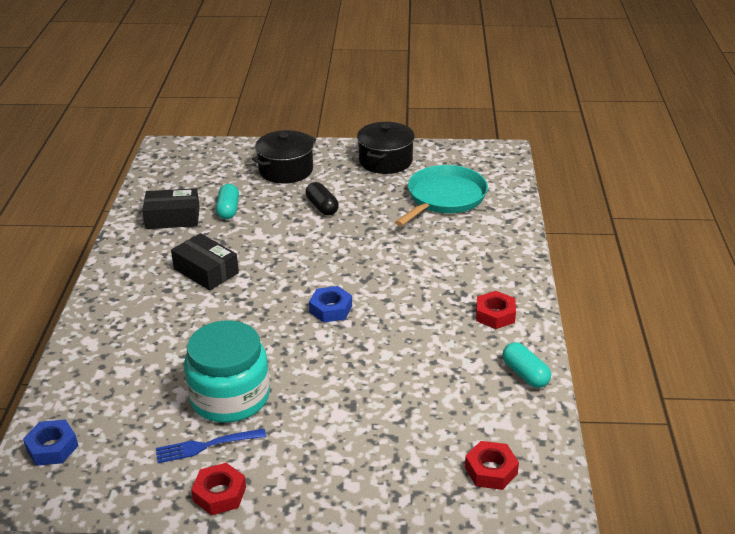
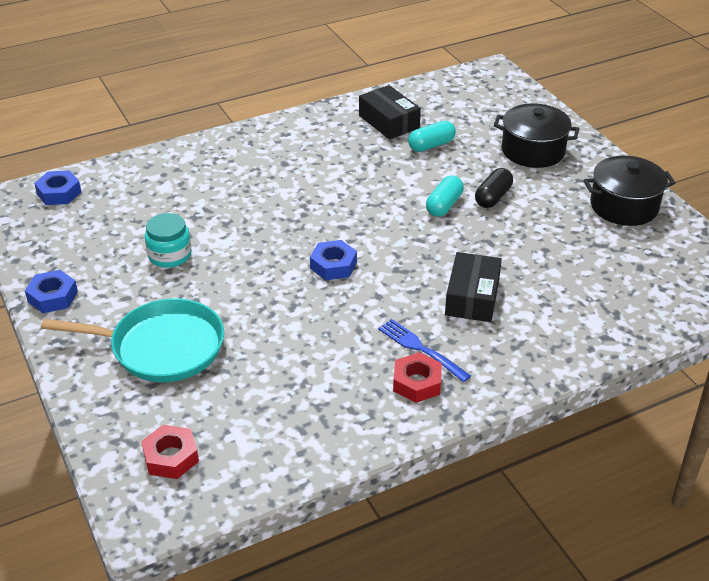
camera: 60 degrees right, 5 degrees up
blue fork [156,429,266,463] -> blue fork moved to [378,319,471,382]
black box [171,233,239,291] -> black box moved to [445,252,502,322]
turquoise jar [184,320,270,423] -> turquoise jar [145,213,192,268], size x0.56
red nut [191,463,246,515] -> blue nut [25,270,78,313]
turquoise pan [395,165,488,226] -> turquoise pan moved to [41,299,224,382]
turquoise capsule [503,342,551,388] -> turquoise capsule moved to [426,175,464,217]

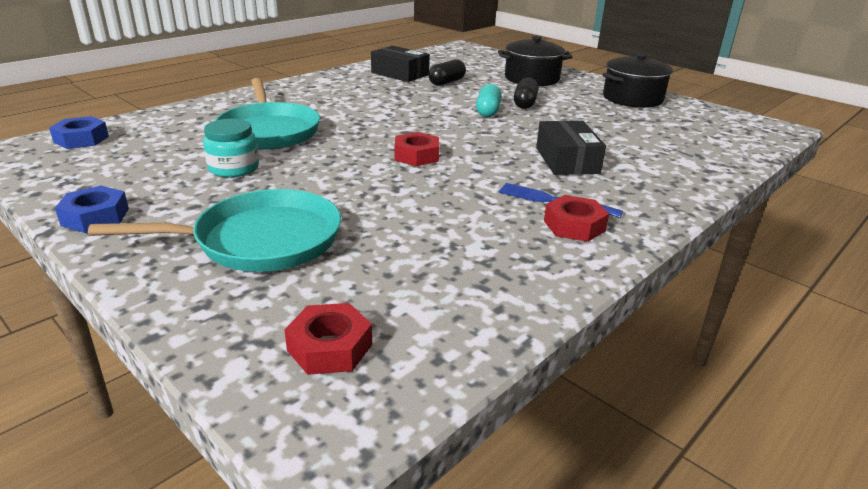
camera: 20 degrees left, 10 degrees down
blue nut [310,240,357,280] -> red nut [395,132,439,166]
turquoise capsule [408,121,456,152] -> black capsule [428,60,466,86]
none -> turquoise pan [215,78,320,149]

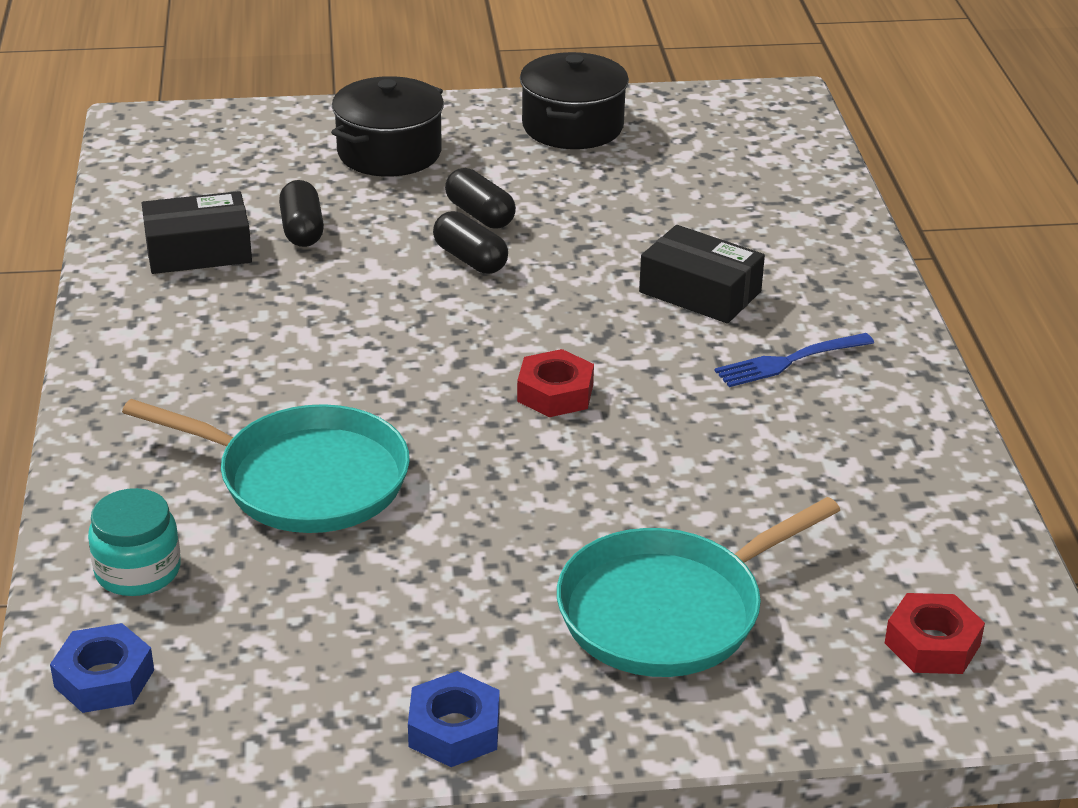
camera: 50 degrees left, 5 degrees up
turquoise pan [88,189,341,272] -> turquoise pan turned 150 degrees counterclockwise [557,497,840,677]
turquoise jar [203,119,259,177] -> turquoise jar moved to [88,488,181,596]
turquoise capsule [476,84,502,117] -> black capsule [433,211,508,274]
red nut [544,195,609,242] -> none

